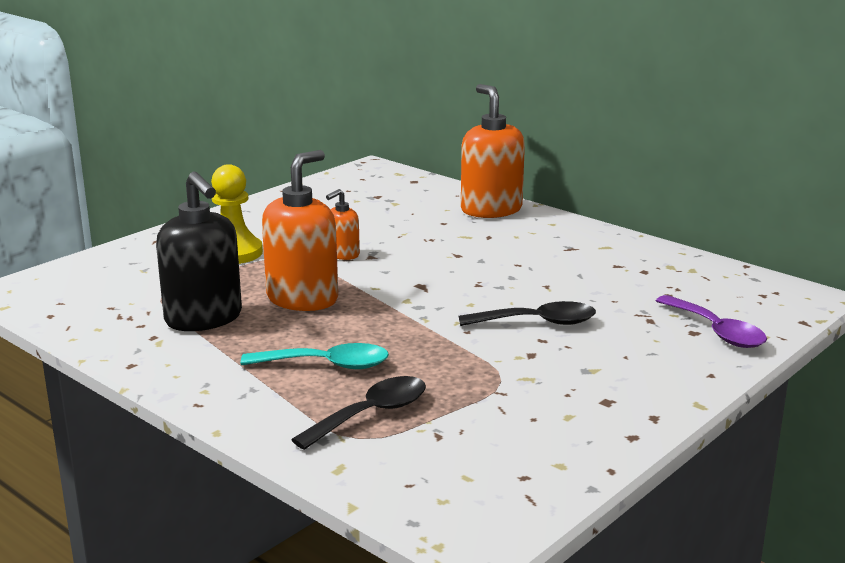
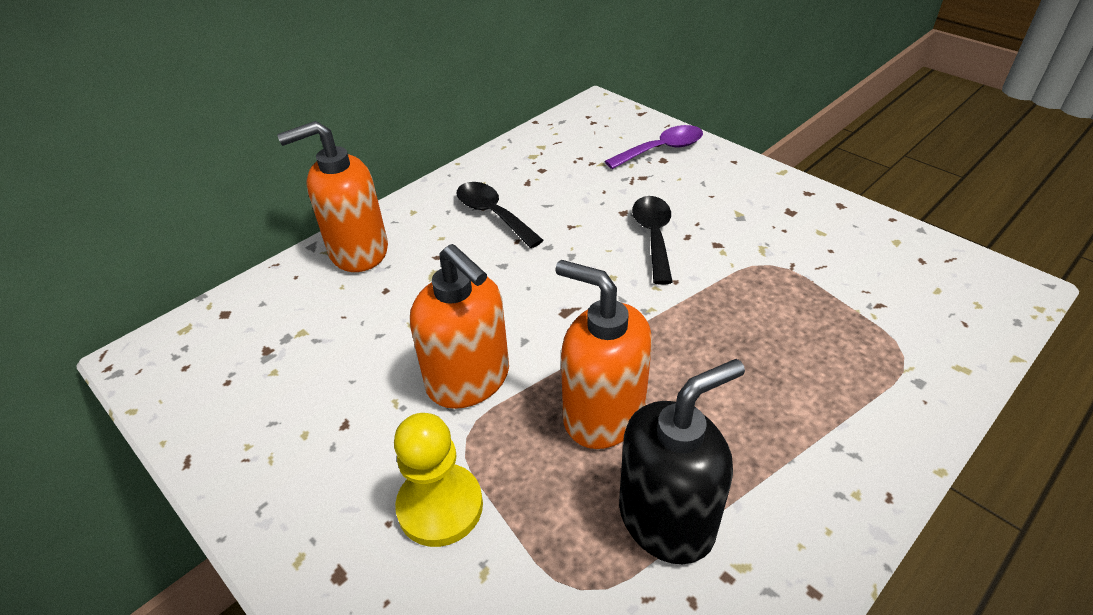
camera: 85 degrees left, 20 degrees up
turquoise spoon [241,343,389,369] -> none
black spoon [291,376,426,450] -> black spoon moved to [457,182,544,248]
orange soap dispenser [326,189,360,260] -> orange soap dispenser [410,244,509,409], size x1.96

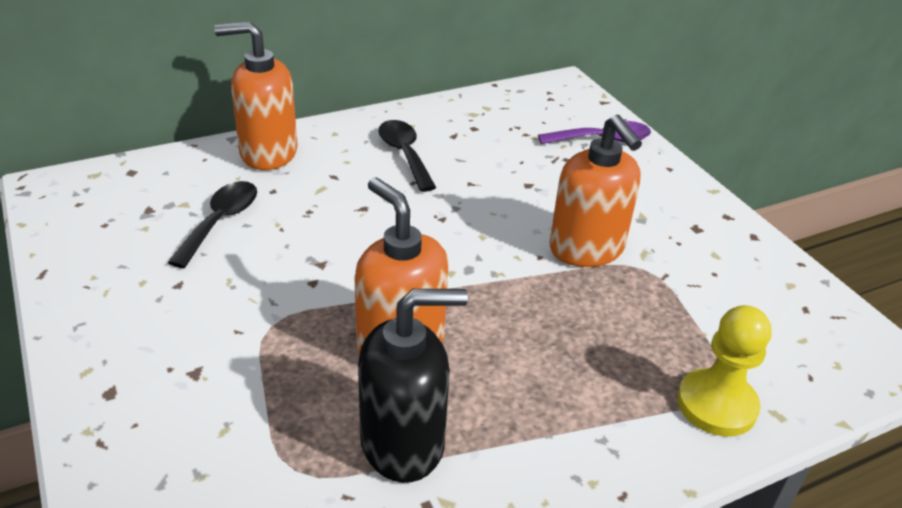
camera: 15 degrees right, 5 degrees down
yellow pawn [394,413,483,547] -> yellow pawn moved to [677,305,772,437]
orange soap dispenser [410,244,509,409] -> orange soap dispenser moved to [549,115,642,267]
black spoon [632,196,673,285] -> black spoon moved to [167,181,257,268]

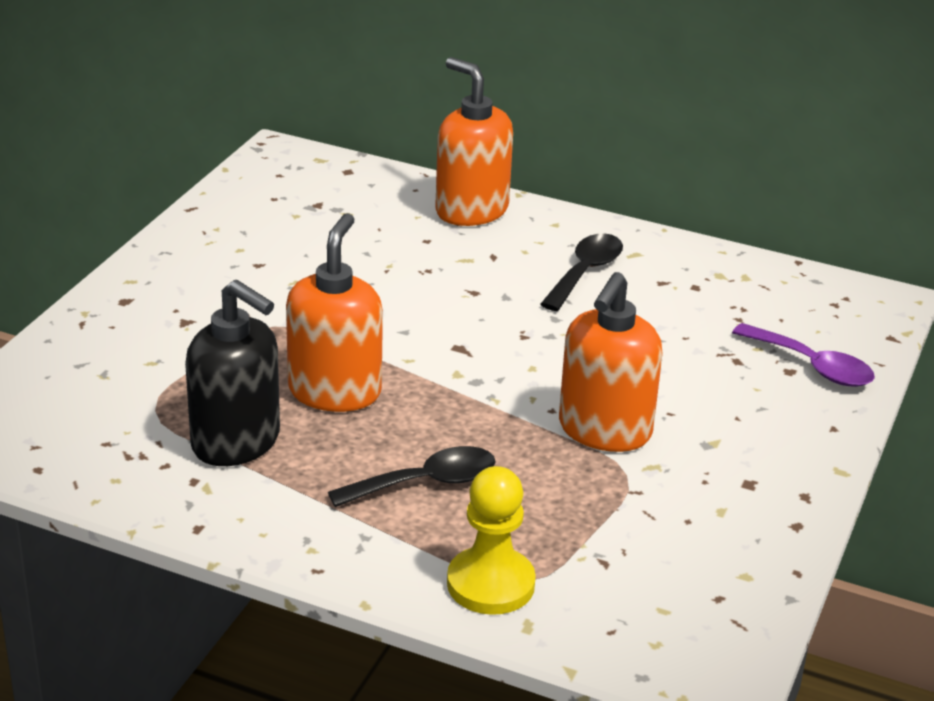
camera: 50 degrees right, 5 degrees down
black spoon [167,181,257,268] -> black spoon moved to [328,446,496,507]

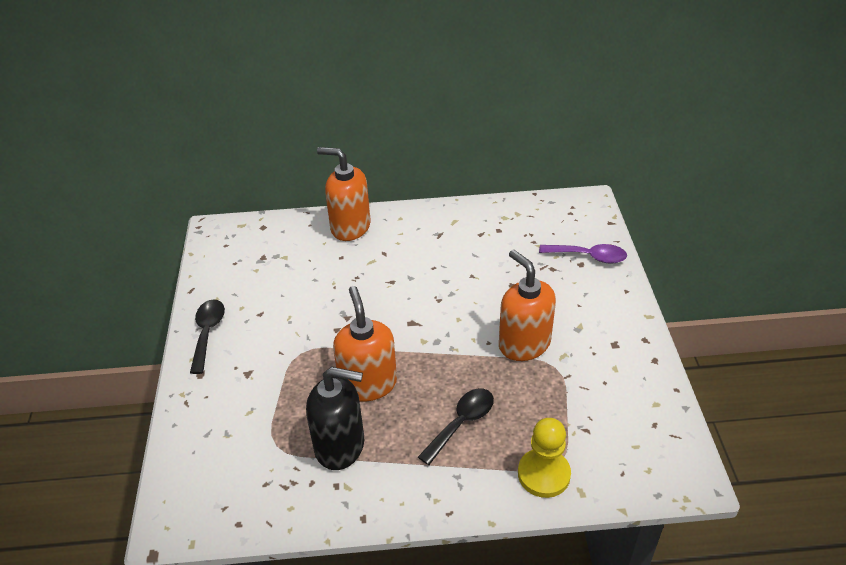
camera: 25 degrees left, 10 degrees up
black spoon [540,234,623,311] -> black spoon moved to [190,299,225,374]
orange soap dispenser [559,272,663,452] -> orange soap dispenser turned 150 degrees clockwise [499,250,556,361]

